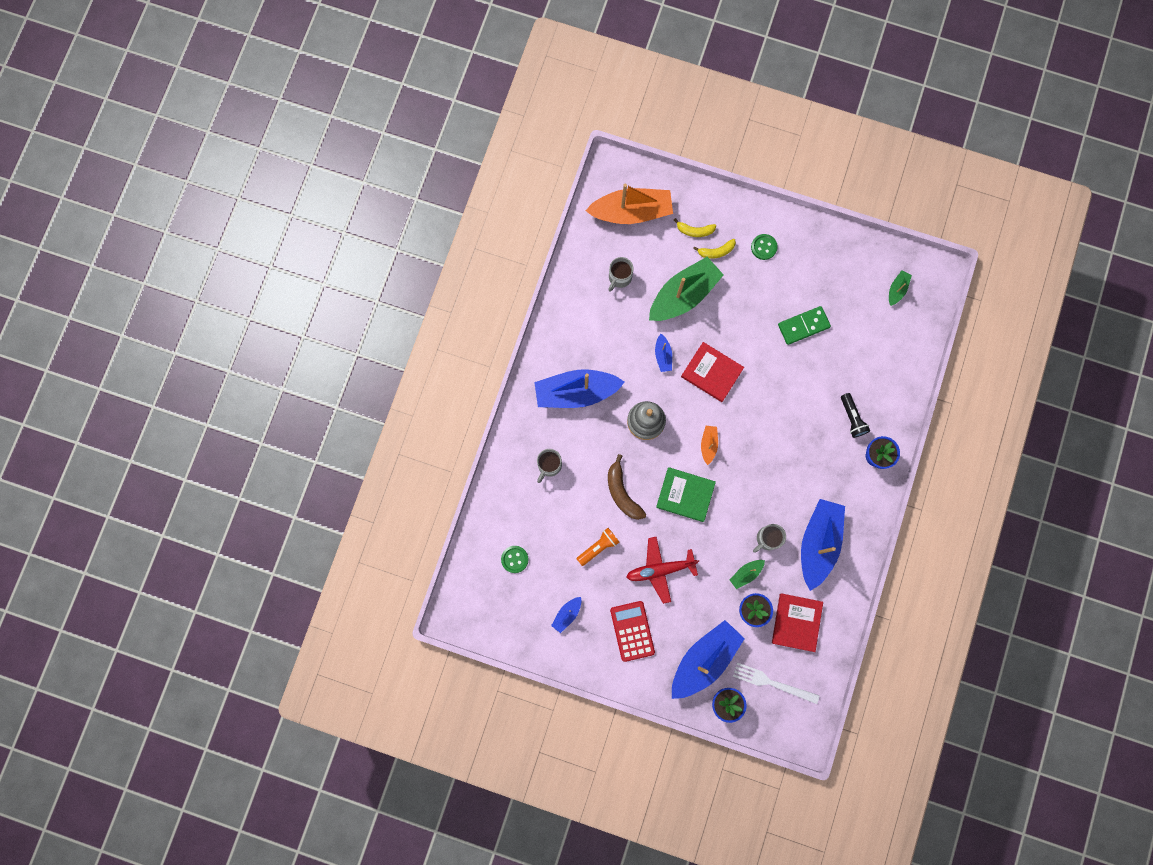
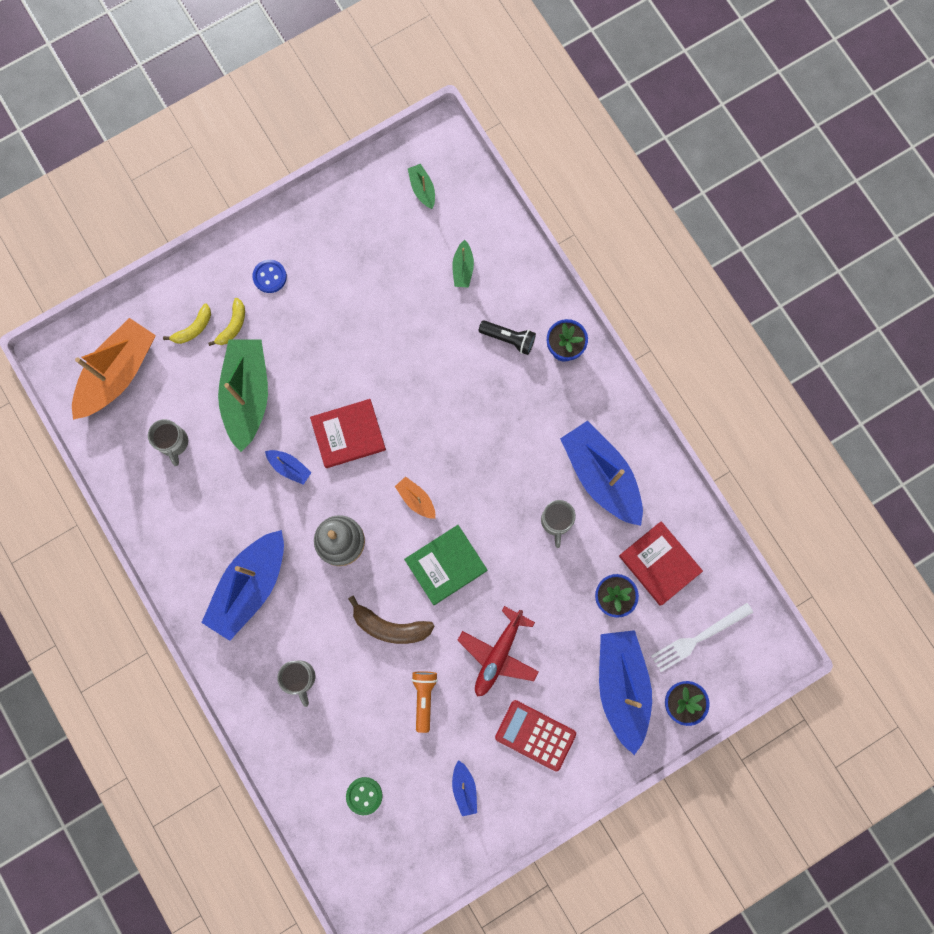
camera: 50 degrees left, 0 degrees up
green boat [730,560,765,589] -> green boat moved to [452,240,474,288]
green button [751,234,778,260] -> blue button [252,260,287,293]
green domino [778,306,831,345] -> none

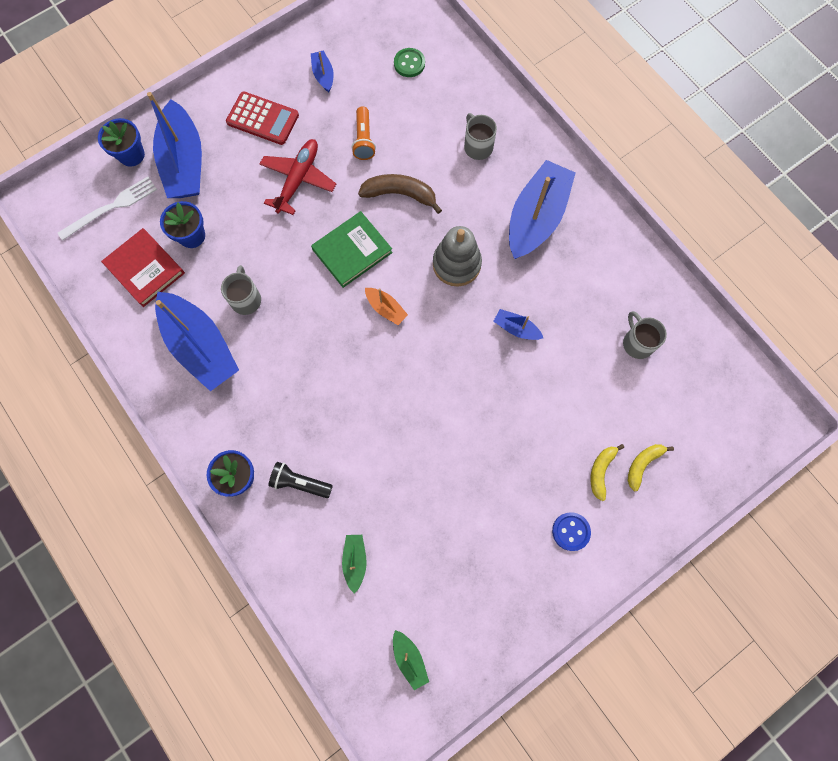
camera: 175 degrees right, 5 degrees down
orange boat [72,318,156,420] -> none
green boat [218,339,268,452] -> none
red book [310,399,386,468] -> none

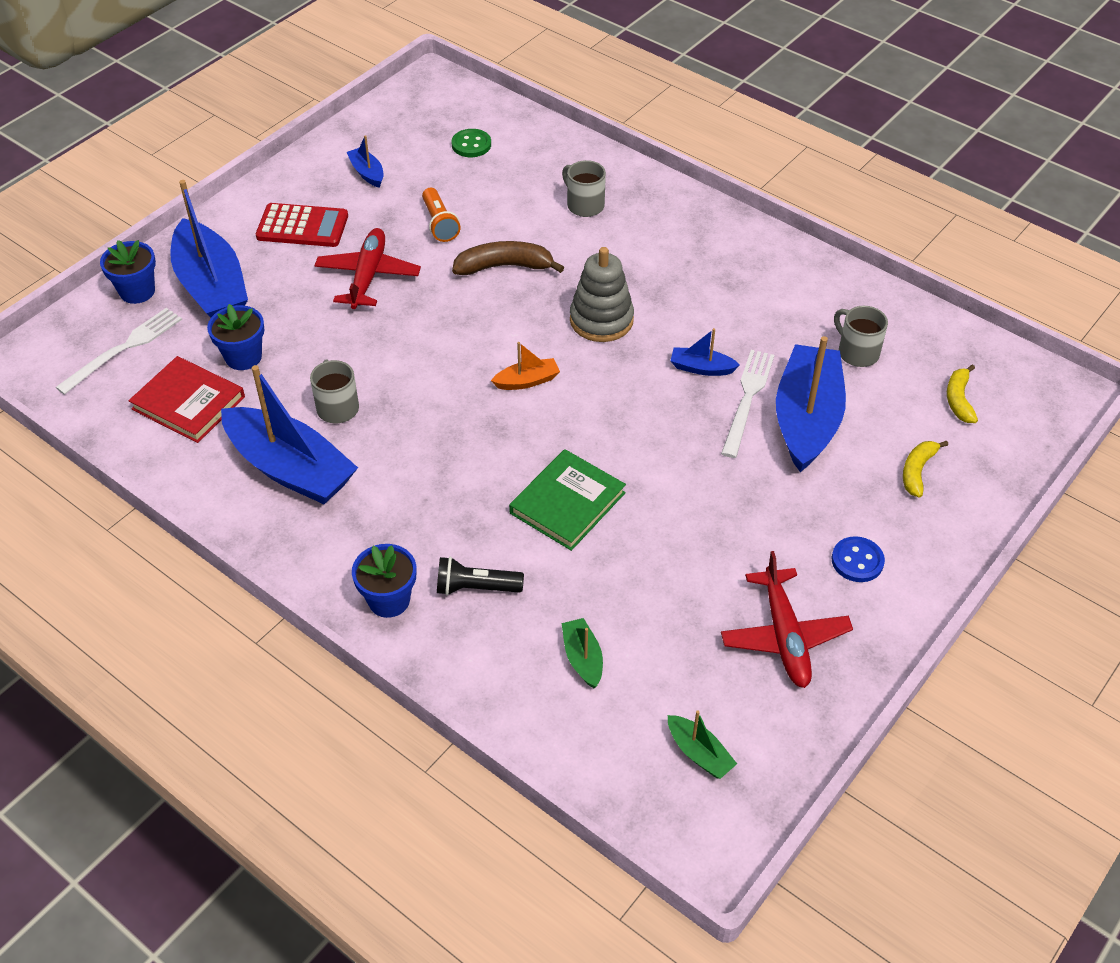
camera: 15 degrees left, 25 degrees down
green book [311,211,393,288] -> green book moved to [509,449,626,551]
orange boat [365,288,408,325] -> orange boat turned 45 degrees counterclockwise [491,342,560,390]
blue boat [509,160,576,259] -> blue boat moved to [776,336,846,472]
yellow banana [590,444,624,501] -> yellow banana moved to [947,365,978,423]
none -> white fork [721,350,774,458]
none -> red plane [721,551,853,688]

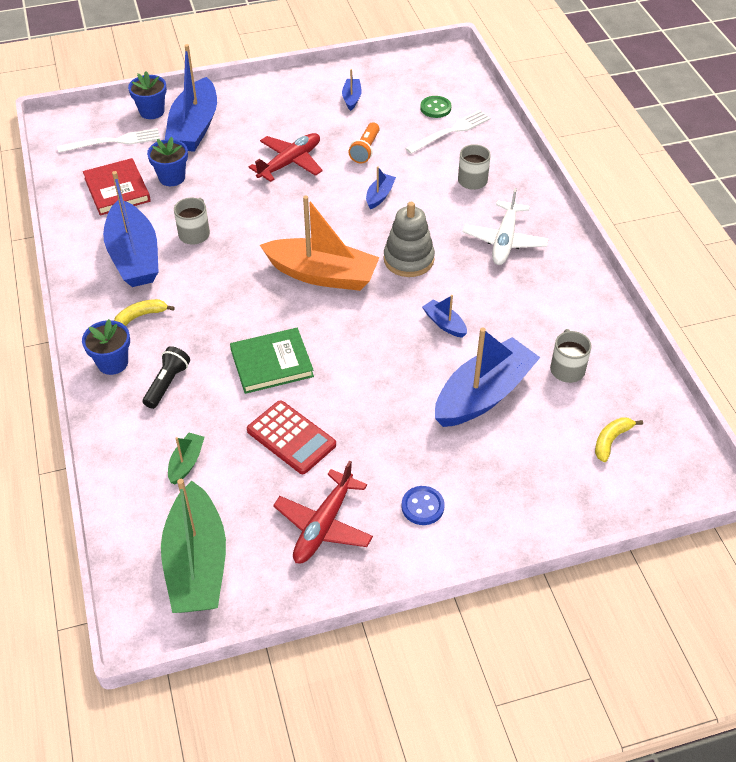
camera: 35 degrees right, 0 degrees up
red calculator [256,203,348,247] -> red calculator moved to [247,400,336,474]
black flashlight [437,557,524,596] -> black flashlight turned 75 degrees clockwise [143,346,190,409]
brown banana [452,241,564,275] -> blue boat [366,166,396,209]
orange boat [491,342,560,390] -> orange boat [260,195,380,291], size x2.25
green boat [668,710,737,779] -> green boat [161,479,226,613], size x2.25
white fork [721,350,774,458] -> white fork moved to [405,110,490,154]
yellow banana [903,441,948,498] -> yellow banana moved to [114,299,175,326]
none -> white plane [463,188,548,265]

